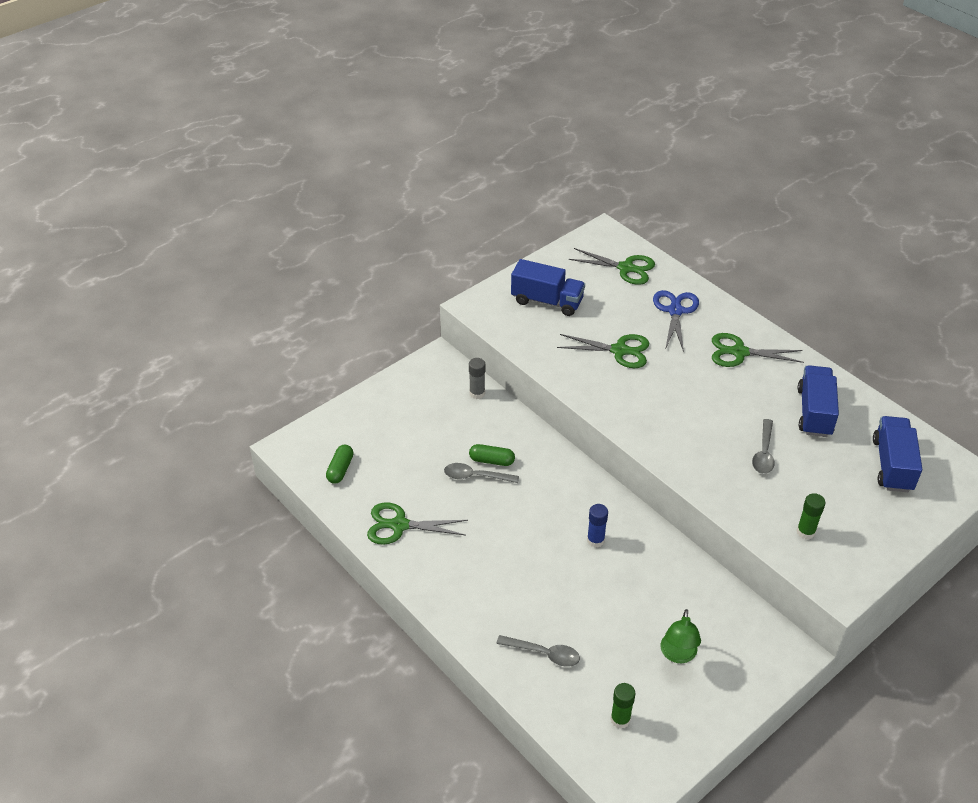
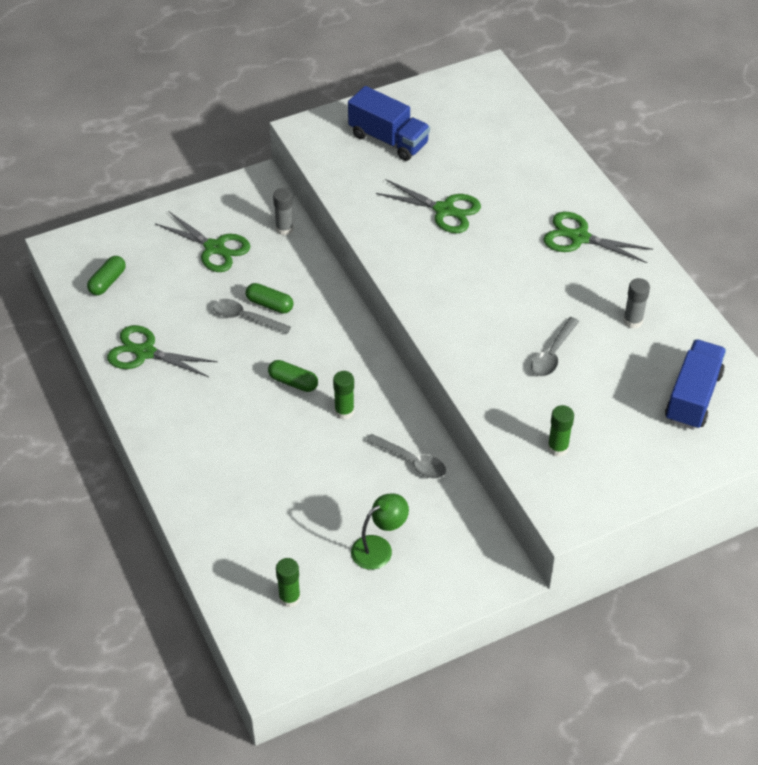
camera: 15 degrees right, 5 degrees up
grey spoon [496,635,580,667] -> grey spoon moved to [366,434,446,478]
green scissors [569,248,655,285] -> green scissors moved to [155,211,251,272]
blue glue stick [587,504,608,548] -> green glue stick [333,371,354,420]
blue scissors [653,290,699,352] -> none
green lamp [660,609,701,663] -> green lamp turned 150 degrees counterclockwise [351,494,409,570]
blue truck [797,365,839,437] -> grey glue stick [623,278,650,329]
none -> green capsule [268,360,318,392]

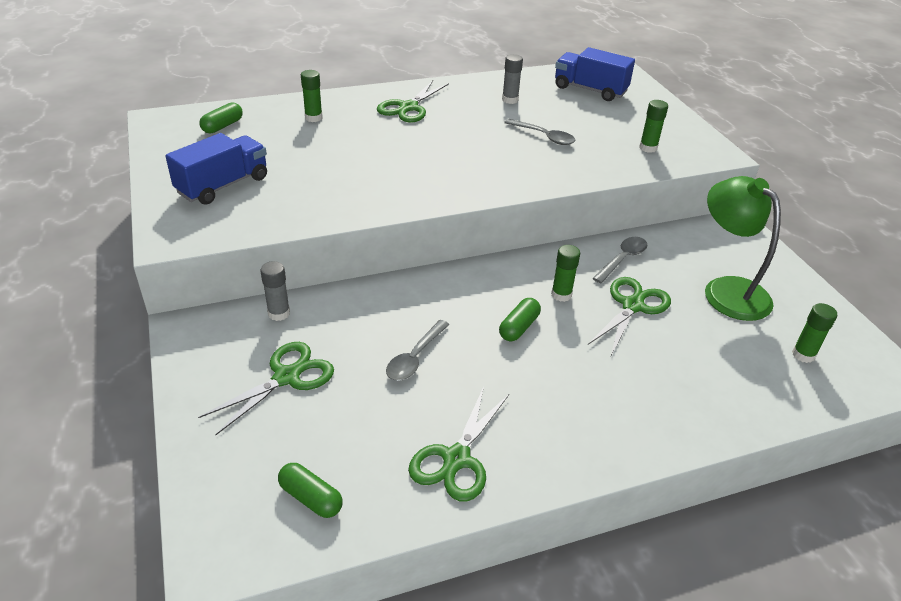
camera: 85 degrees left, 10 degrees down
green capsule [246,283,293,313] -> green capsule moved to [199,102,243,134]
green lamp [351,494,409,570] -> green lamp [705,176,781,321], size x1.68
green scissors [376,179,481,233] -> green scissors moved to [588,277,671,355]
none -> green glue stick [301,70,323,122]

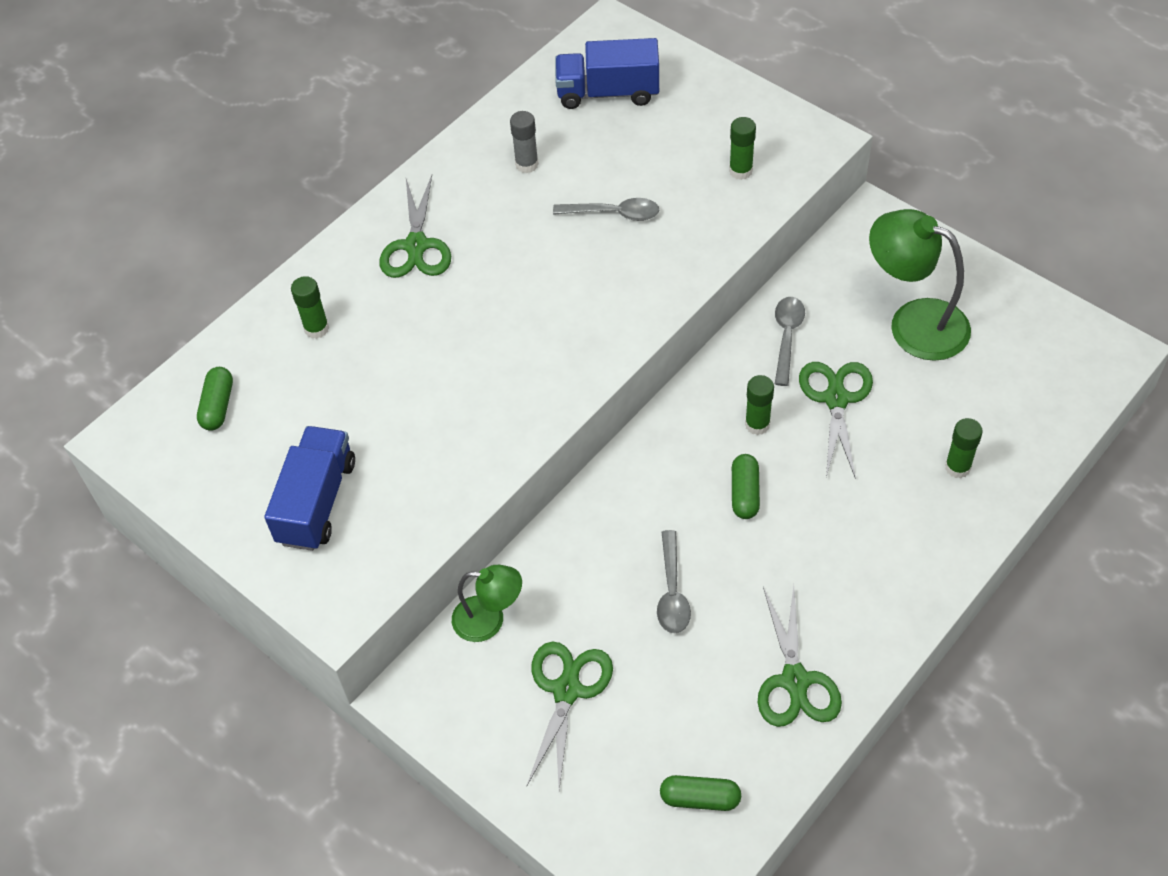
camera: 25 degrees left, 15 degrees up
grey glue stick [261,261,290,321] -> green lamp [452,565,522,642]
green glue stick [792,303,837,363] -> green glue stick moved to [945,418,983,478]

